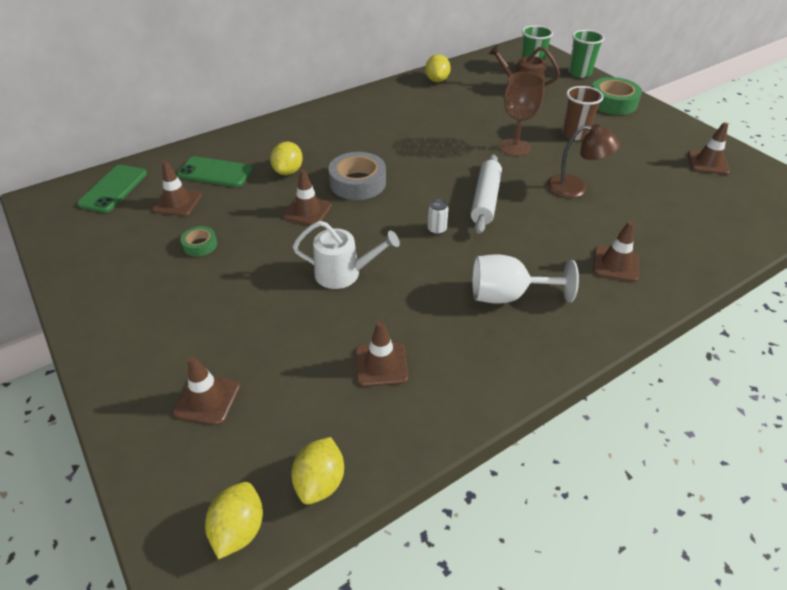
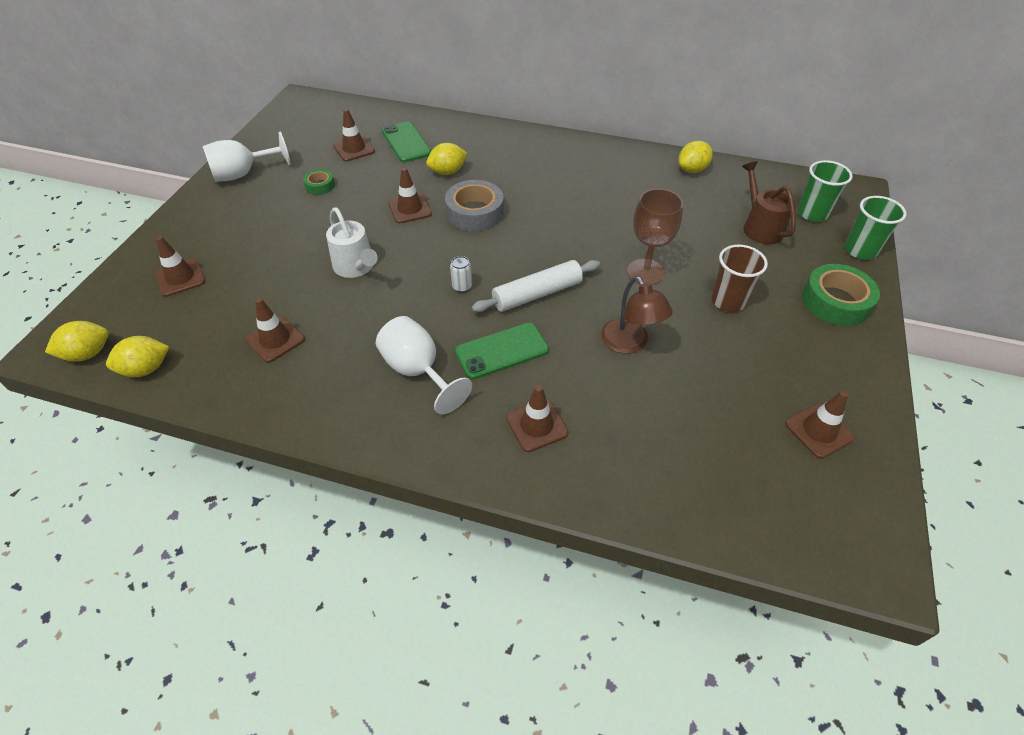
camera: 50 degrees right, 5 degrees up
green phone [77,165,147,213] -> green phone moved to [455,323,549,379]
none -> white goblet [203,132,291,182]

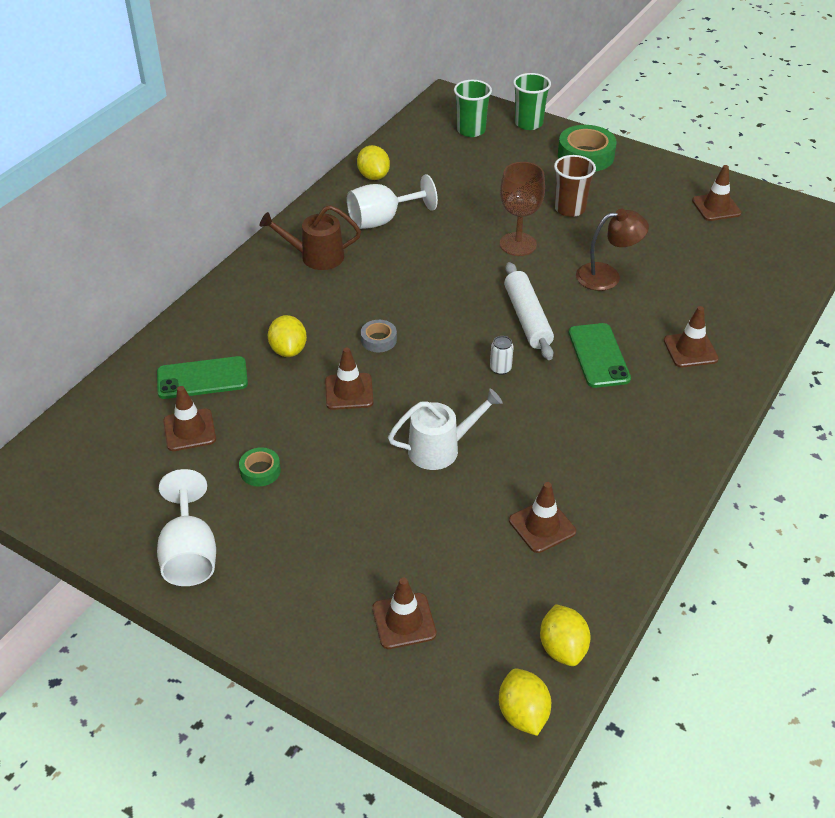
camera: 75 degrees left, 5 degrees down
white goblet [376,316,472,414] -> white goblet moved to [347,174,438,229]
grey tape [445,180,504,231] -> grey tape [361,320,397,352], size x0.53
brown watering can [742,161,796,244] -> brown watering can moved to [260,205,361,270]

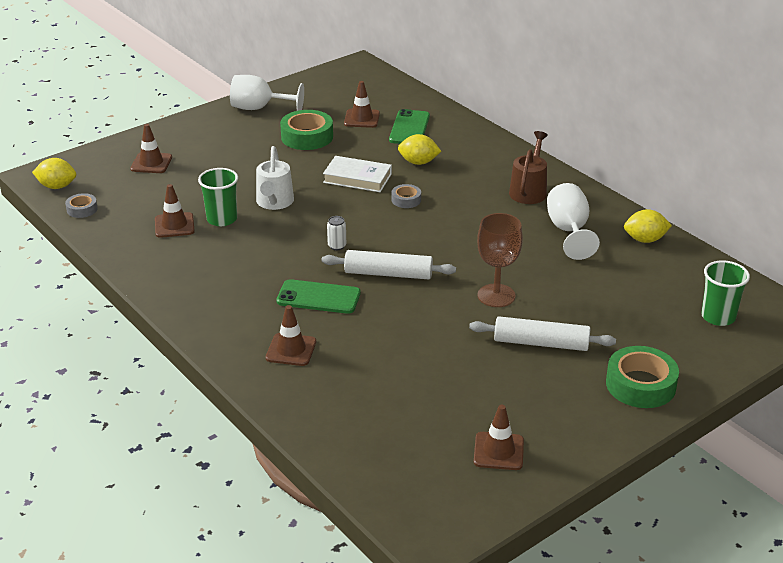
camera: 110 degrees right, 10 degrees down
green tape [239,447,281,486] -> green tape [280,110,333,150], size x1.89
brown traffic cone [325,348,374,410] -> white book [323,156,392,192]
green cup [513,73,551,130] -> green cup moved to [198,168,238,226]
yellow lemon [540,604,591,666] -> grey tape [65,193,98,218]
brown cup [554,155,596,217] -> white rolling pin [469,316,616,351]
brown lamp [576,209,649,291] -> none

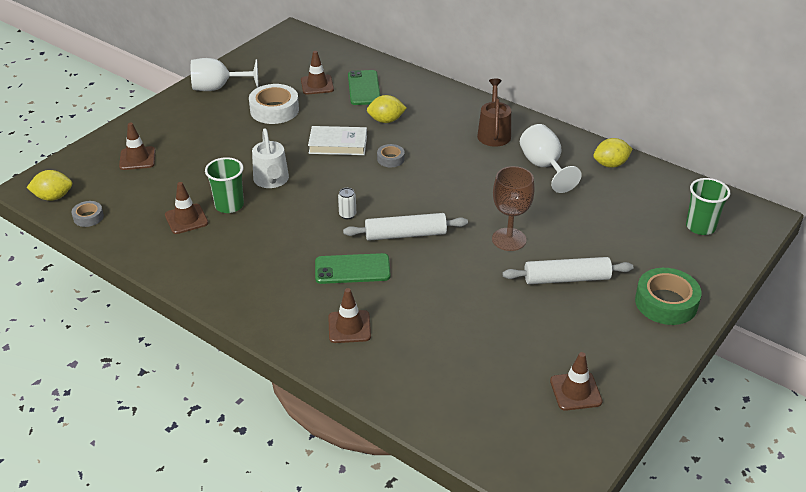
camera: 15 degrees left, 5 degrees up
green tape [280,110,333,150] -> white tape [249,84,299,124]

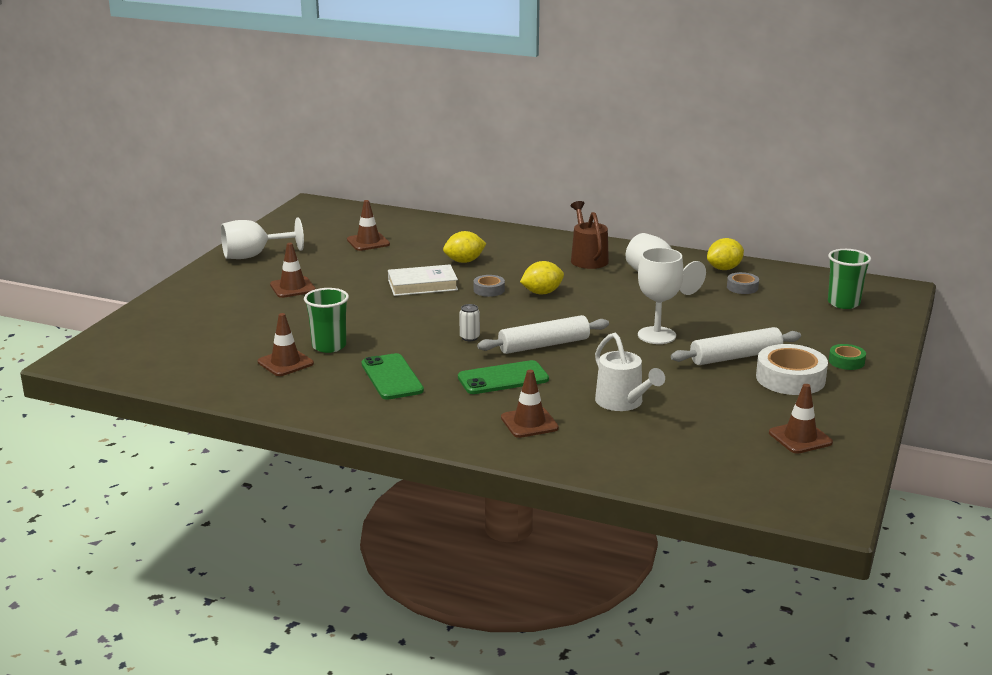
camera: 15 degrees left, 15 degrees down
yellow lemon [26,170,72,201] -> yellow lemon moved to [520,261,564,294]
grey tape [71,201,104,227] -> grey tape moved to [727,272,759,294]
brown traffic cone [119,123,156,170] -> brown traffic cone moved to [270,243,316,298]
white tape [249,84,299,124] -> white tape moved to [756,344,828,395]
white watering can [252,128,289,188] -> white watering can moved to [595,333,665,411]
green phone [348,70,380,105] -> green phone moved to [362,353,424,400]
brown goblet [492,166,535,251] -> white goblet [638,248,683,344]
green tape [635,268,702,325] -> green tape [829,344,866,370], size x0.53

